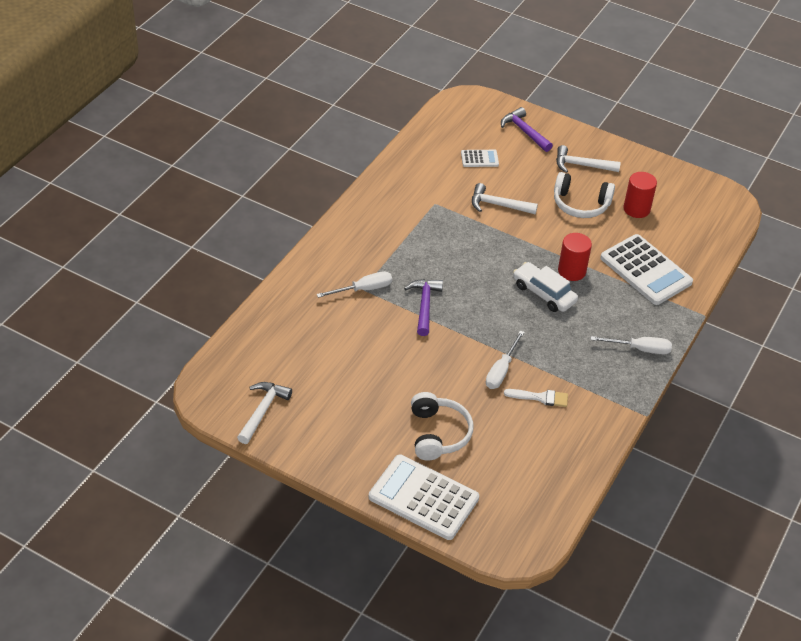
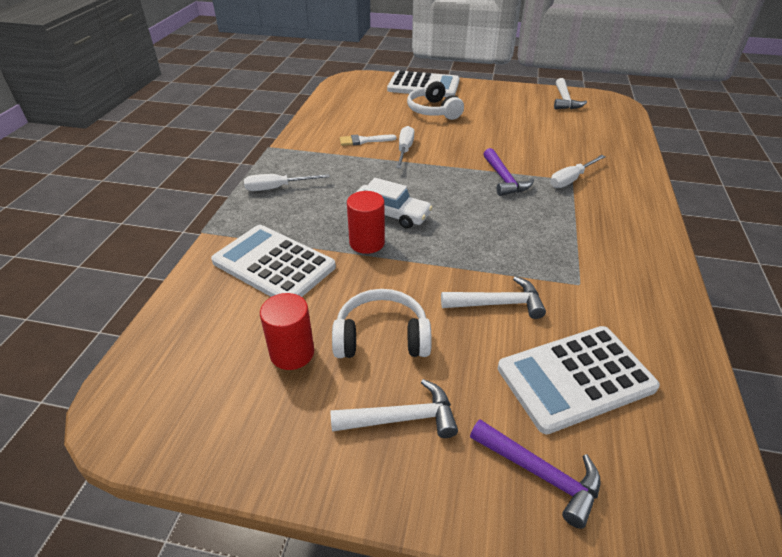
camera: 165 degrees right, 5 degrees down
white calculator [461,150,499,167] -> white calculator [498,326,660,434], size x2.12

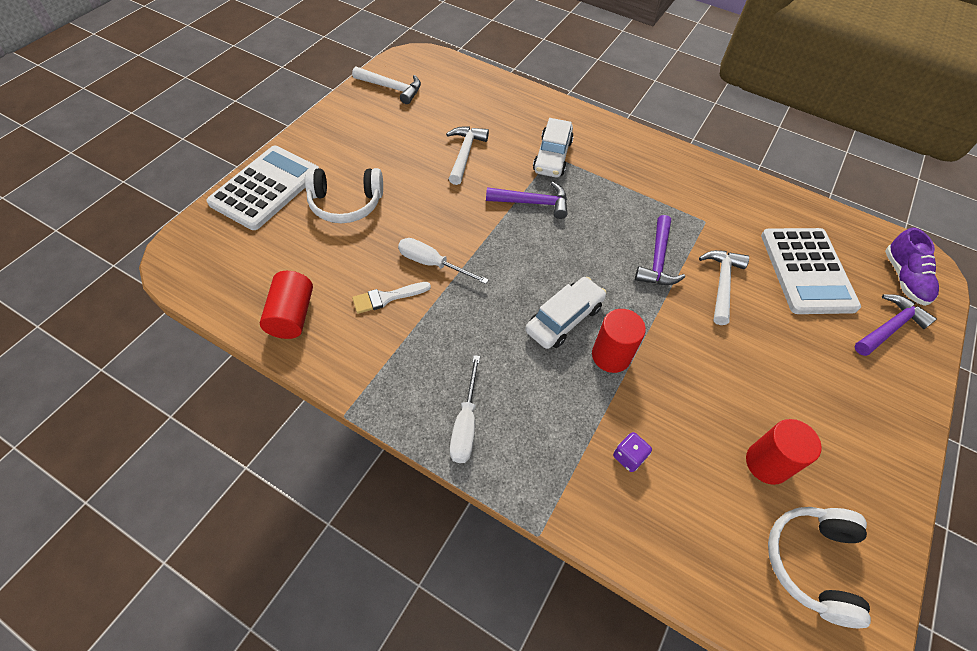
camera: 75 degrees left, 15 degrees up
white calculator [211,225,336,297] -> purple dice [613,432,652,472]
white hammer [331,379,458,438] -> white hammer moved to [446,126,489,185]
white headphones [332,289,432,358] -> white headphones moved to [768,507,871,628]
white brush [340,135,396,146] -> white brush turned 60 degrees clockwise [352,282,431,314]
white screwdriver [550,155,606,188] -> white car [533,118,574,177]
none -> red cylinder [260,271,313,339]
none -> purple hammer [635,215,685,285]
none -> purple shoe [885,227,939,306]

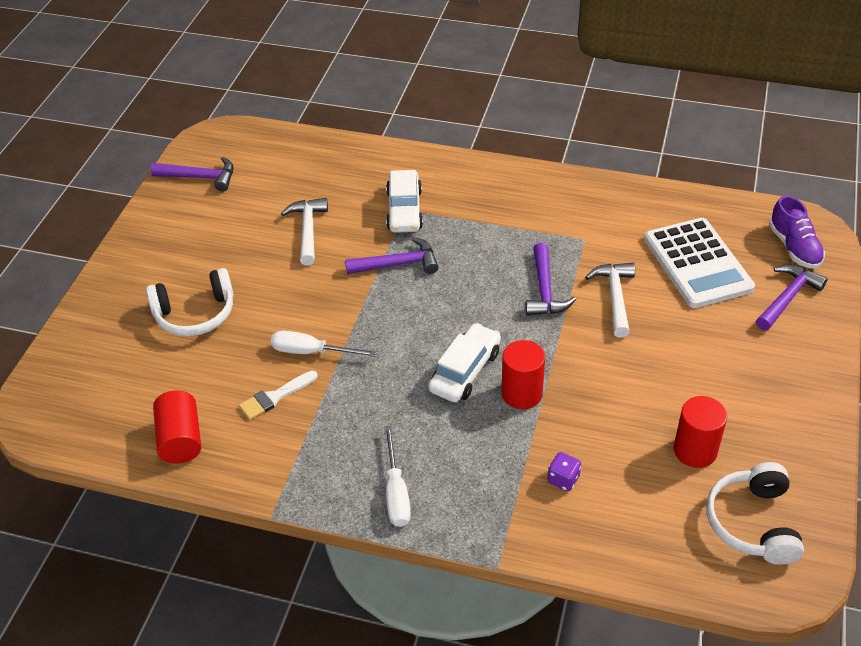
camera: 10 degrees left, 10 degrees down
white calculator [206,146,319,230] -> none
white hammer [352,66,421,104] -> purple hammer [151,157,233,192]

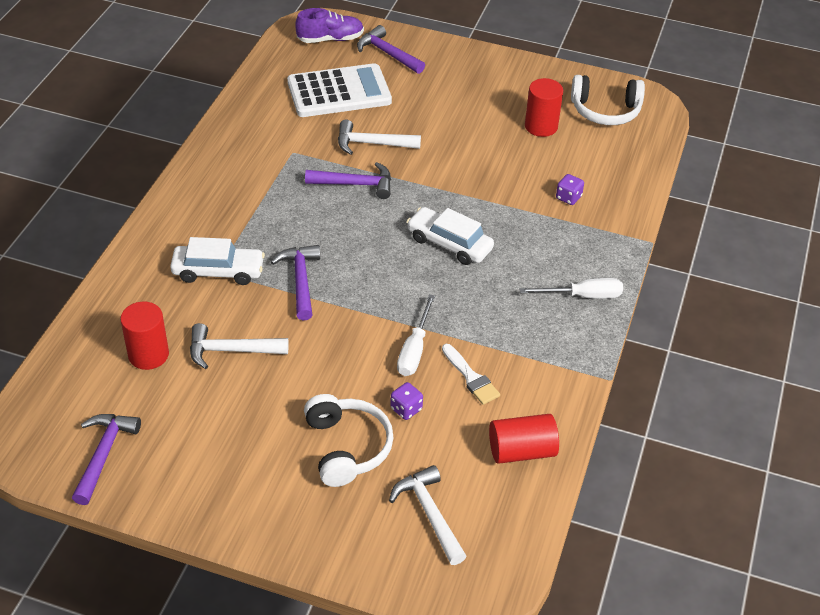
camera: 90 degrees left, 0 degrees up
red cylinder [501,340,545,409] -> red cylinder moved to [120,302,169,370]
none -> white hammer [389,465,467,565]
none -> purple dice [390,382,423,420]

